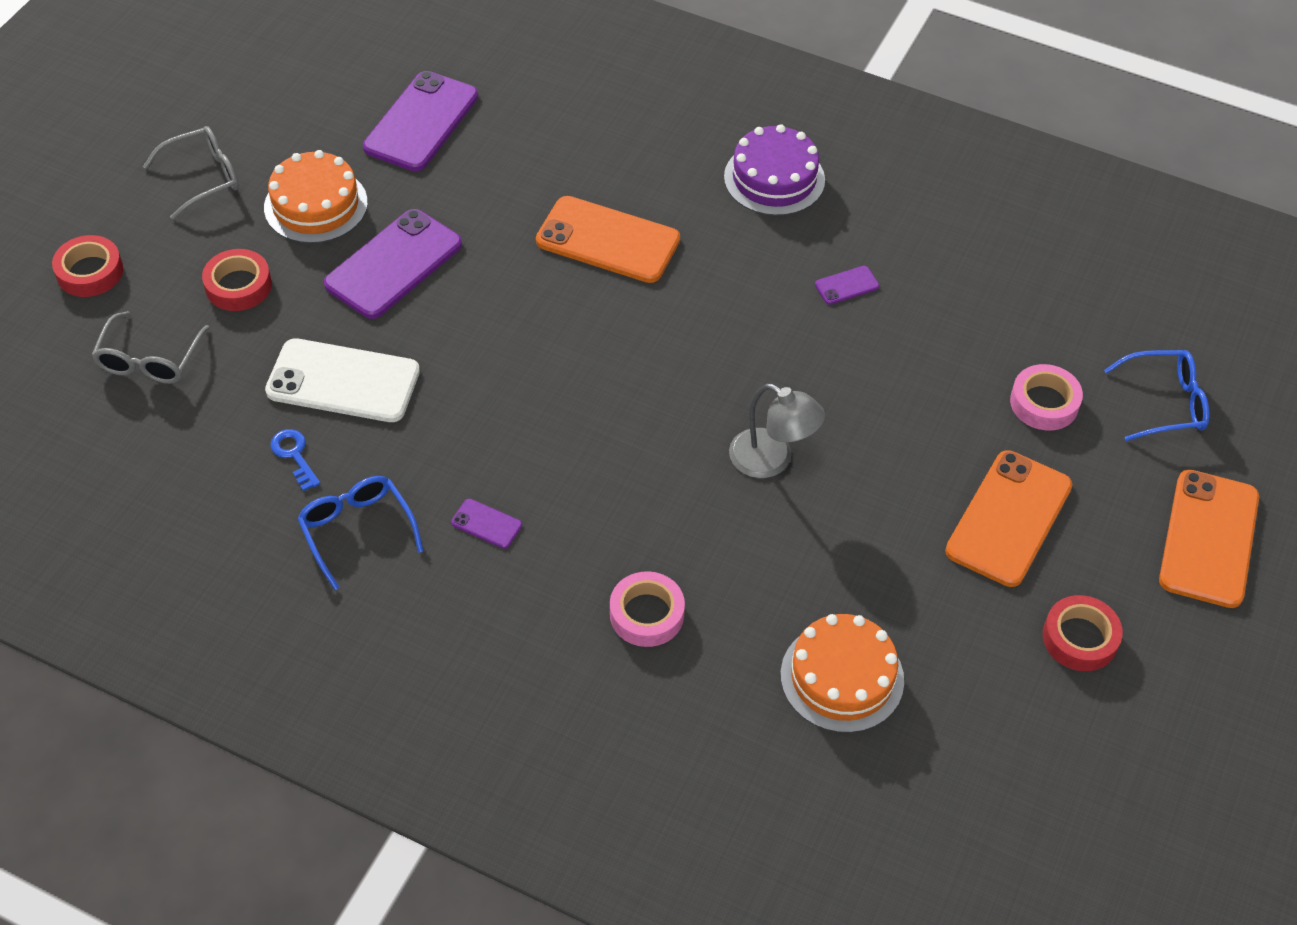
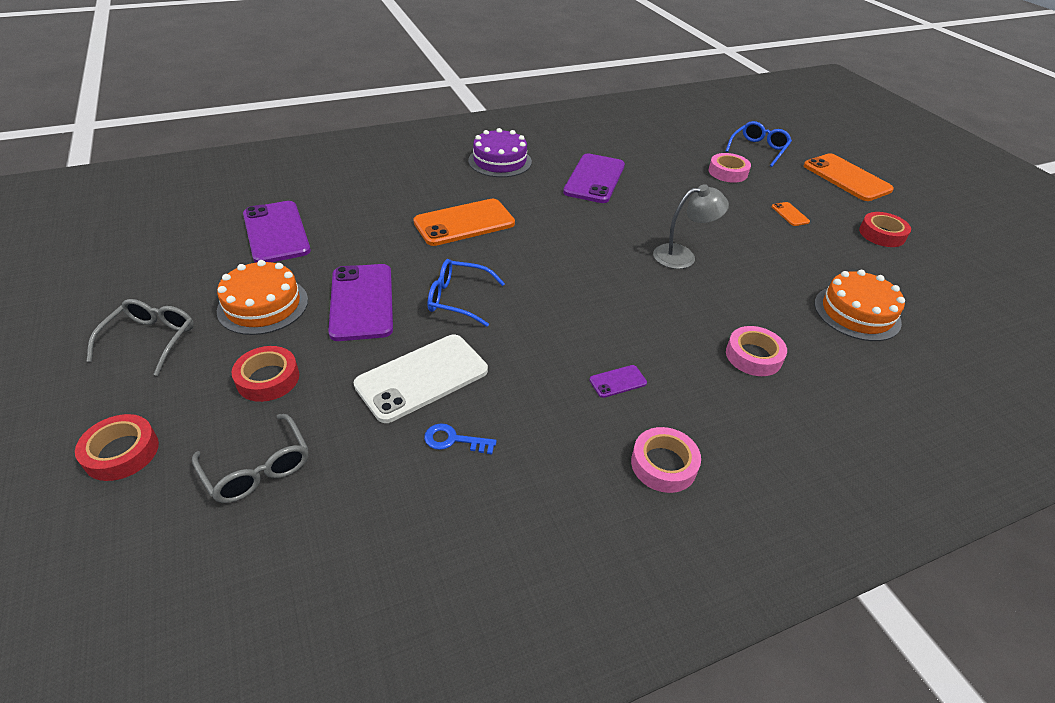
camera: 50 degrees left, 10 degrees down
blue glasses [297,476,424,590] -> blue glasses moved to [428,259,505,327]
purple phone [815,266,879,305] -> purple phone [563,154,625,203], size x2.28
orange phone [945,450,1073,587] -> orange phone [772,202,810,226], size x0.44
none -> pink tape [631,427,701,493]

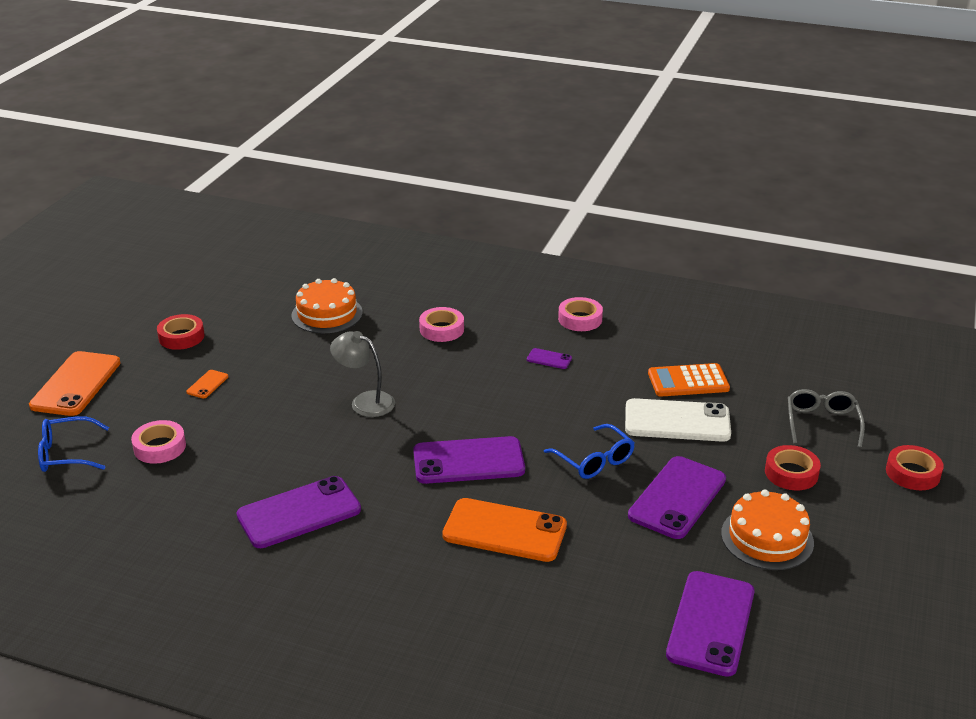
camera: 135 degrees left, 10 degrees down
grey glasses [86,299,194,376] -> none
blue key [424,423,497,454] -> orange calculator [648,363,730,397]
purple cake [468,128,532,177] -> none
none -> purple phone [413,436,525,484]

